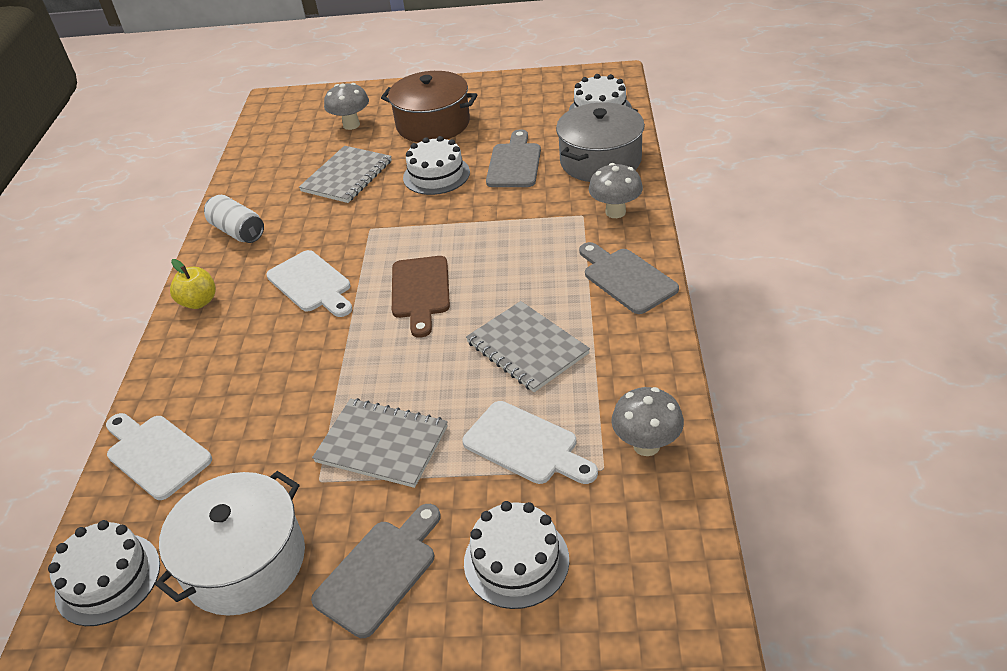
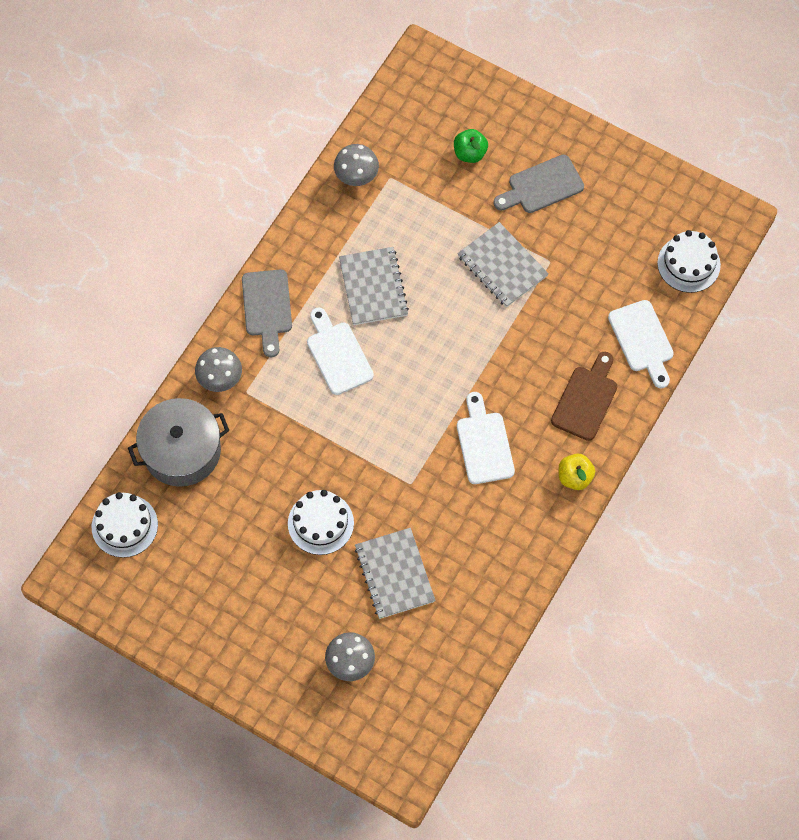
camera: 155 degrees left, 25 degrees up
white pot [155,471,305,616] -> none
white can [204,195,264,243] -> none
grey notebook [299,146,392,203] -> grey notebook turned 75 degrees counterclockwise [355,528,436,619]
brown pot [381,71,477,142] -> none
brown cutting board [392,256,450,338] -> brown cutting board moved to [551,352,617,441]
white cutting board [462,401,598,484] -> white cutting board moved to [307,307,374,395]
white cake [464,501,569,609] -> green apple [454,129,488,163]
grey cutting board [486,129,541,187] -> none

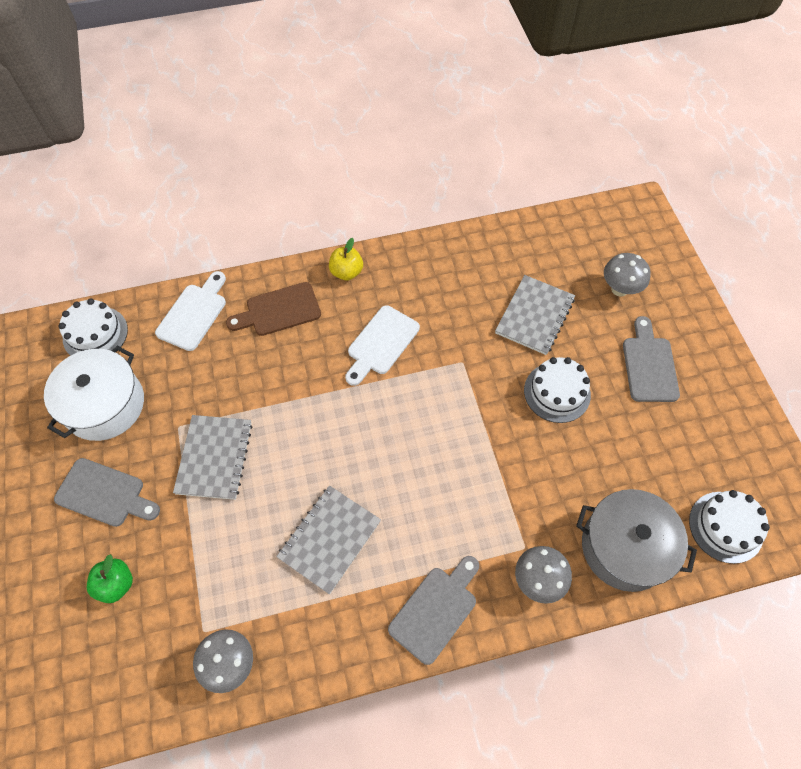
camera: 135 degrees left, 5 degrees down
white cutting board [307,307,374,395] -> none
none -> white pot [44,346,144,441]
none -> grey cutting board [623,316,680,402]

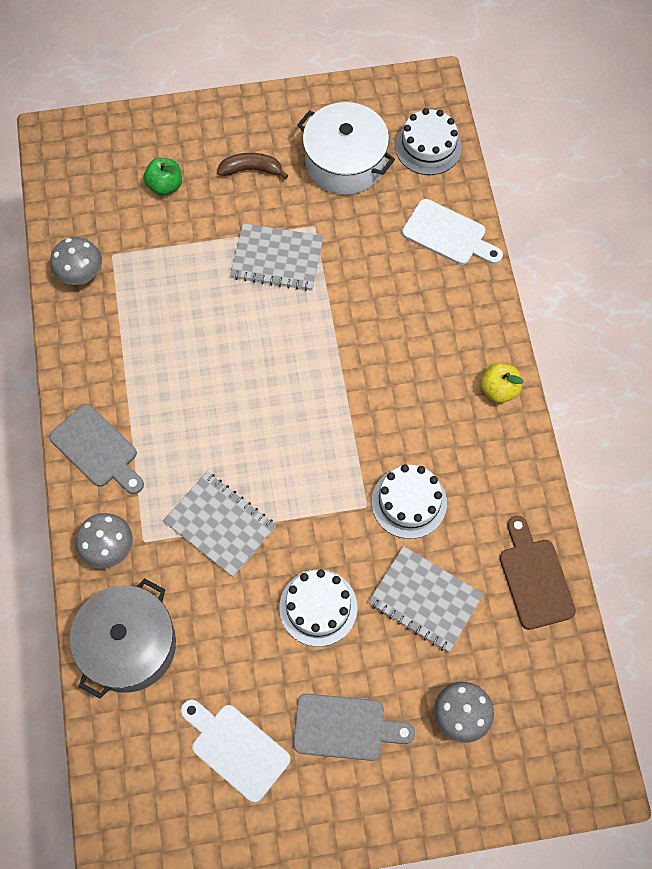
camera: 95 degrees right, 5 degrees up
grey cutting board [54,458,160,527] -> brown banana [217,153,289,179]
brown cutting board [226,282,321,336] -> brown cutting board moved to [500,516,576,630]
grey notebook [276,485,381,594] -> grey notebook moved to [163,472,276,577]
white cutting board [345,305,420,386] -> white cutting board moved to [181,699,291,803]
white cake [689,490,770,564] -> white cake moved to [372,464,447,539]

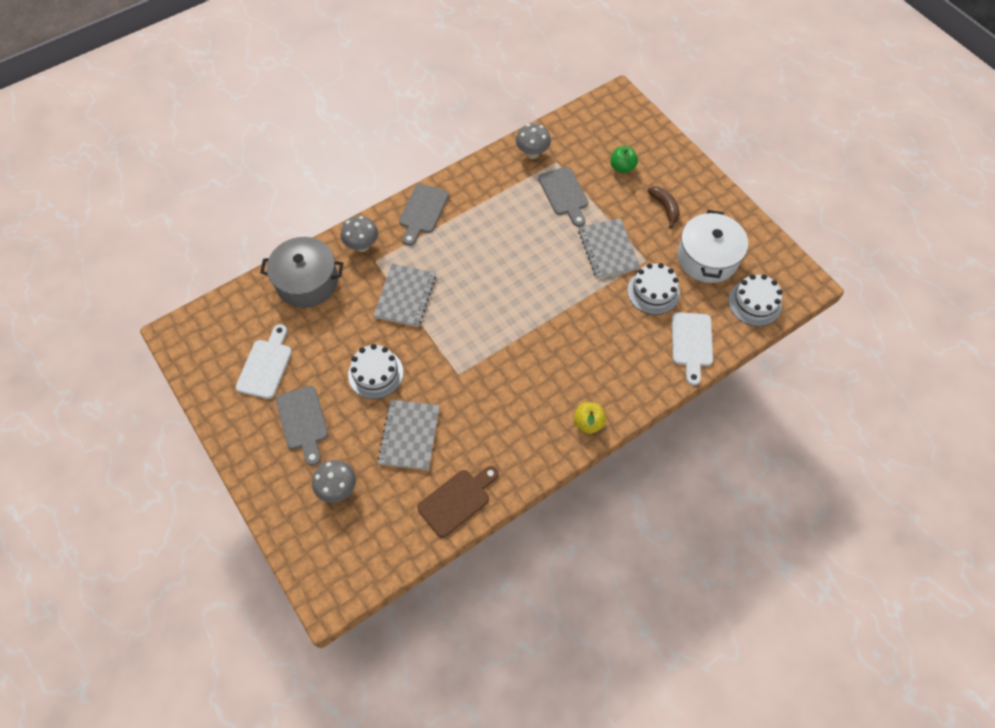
camera: 65 degrees right, 5 degrees down
white cake [372,464,447,539] -> white cake moved to [627,263,680,315]
none -> grey cutting board [538,167,588,227]

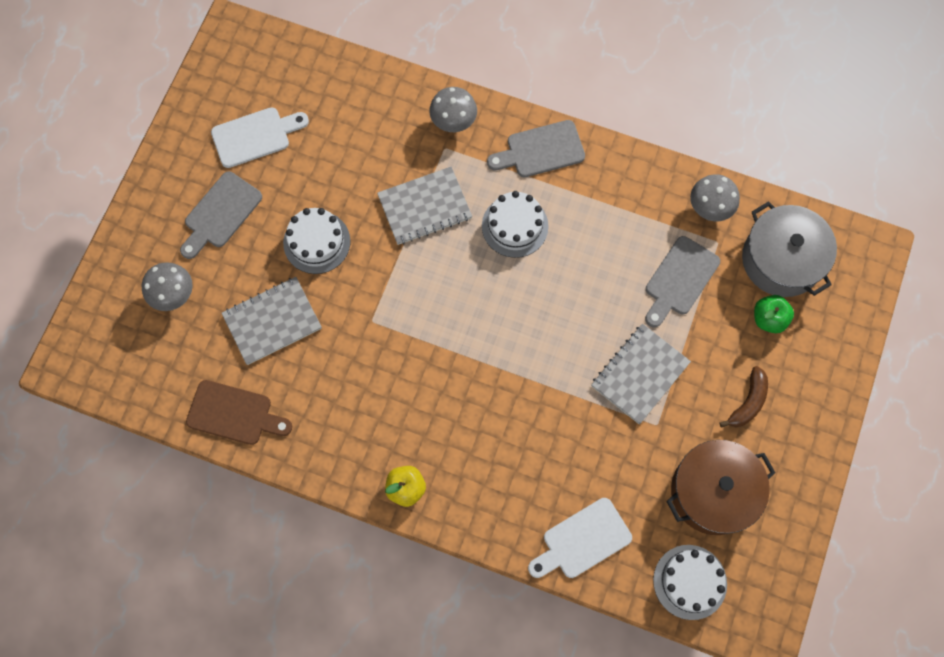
camera: 55 degrees right, 10 degrees up
grey pot [260,237,343,308] -> grey pot moved to [742,201,837,297]
white cake [627,263,680,315] -> white cake moved to [482,191,549,258]
white pot [677,210,748,283] -> brown pot [666,440,775,535]

